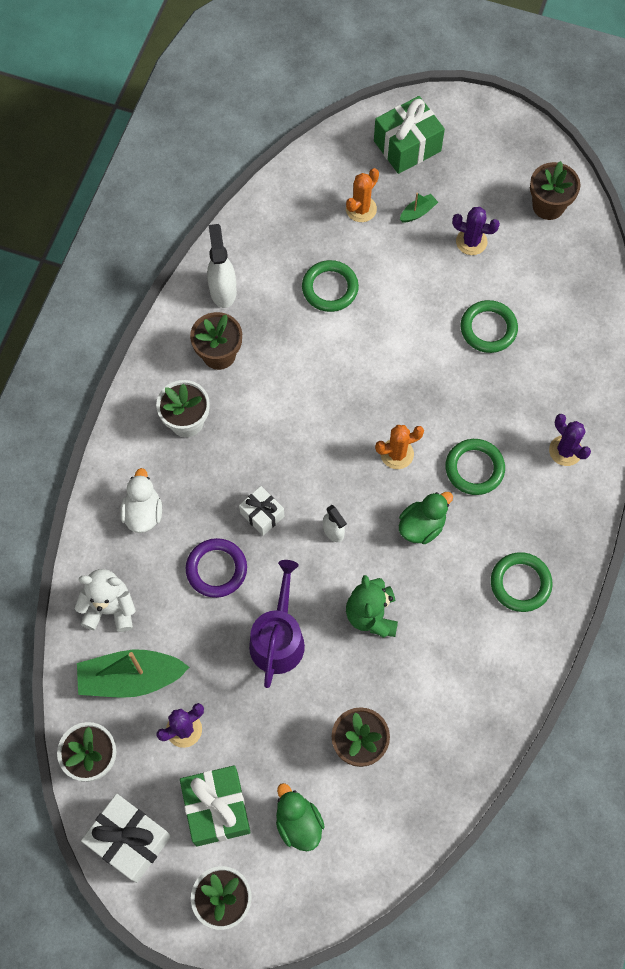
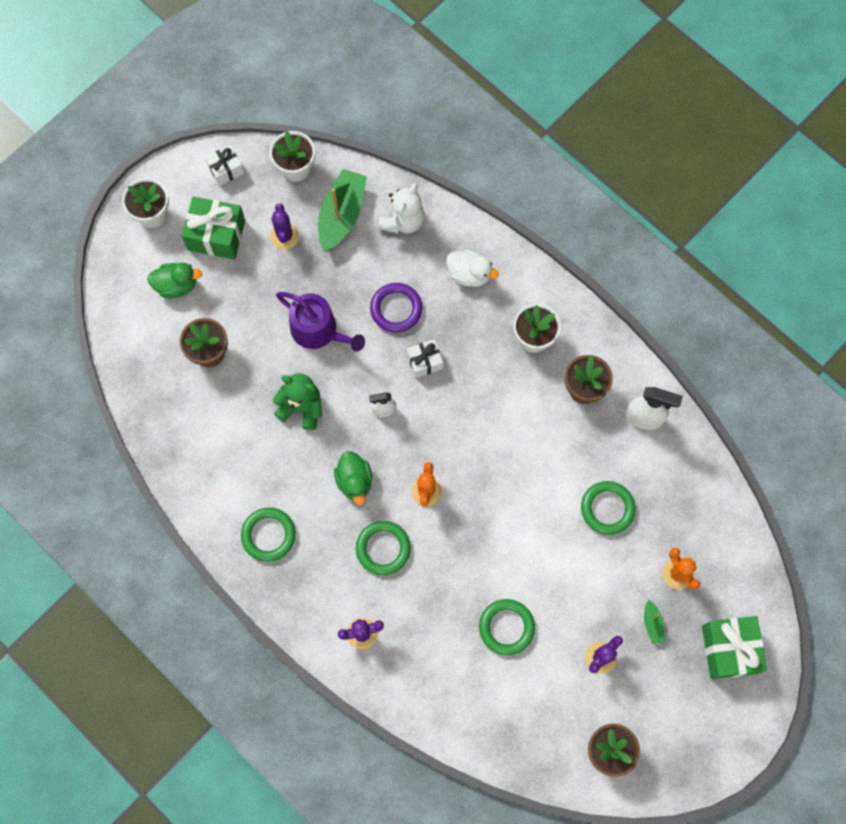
camera: 115 degrees right, 5 degrees up
white gift [81,794,171,883] -> white gift [205,145,244,186], size x0.58

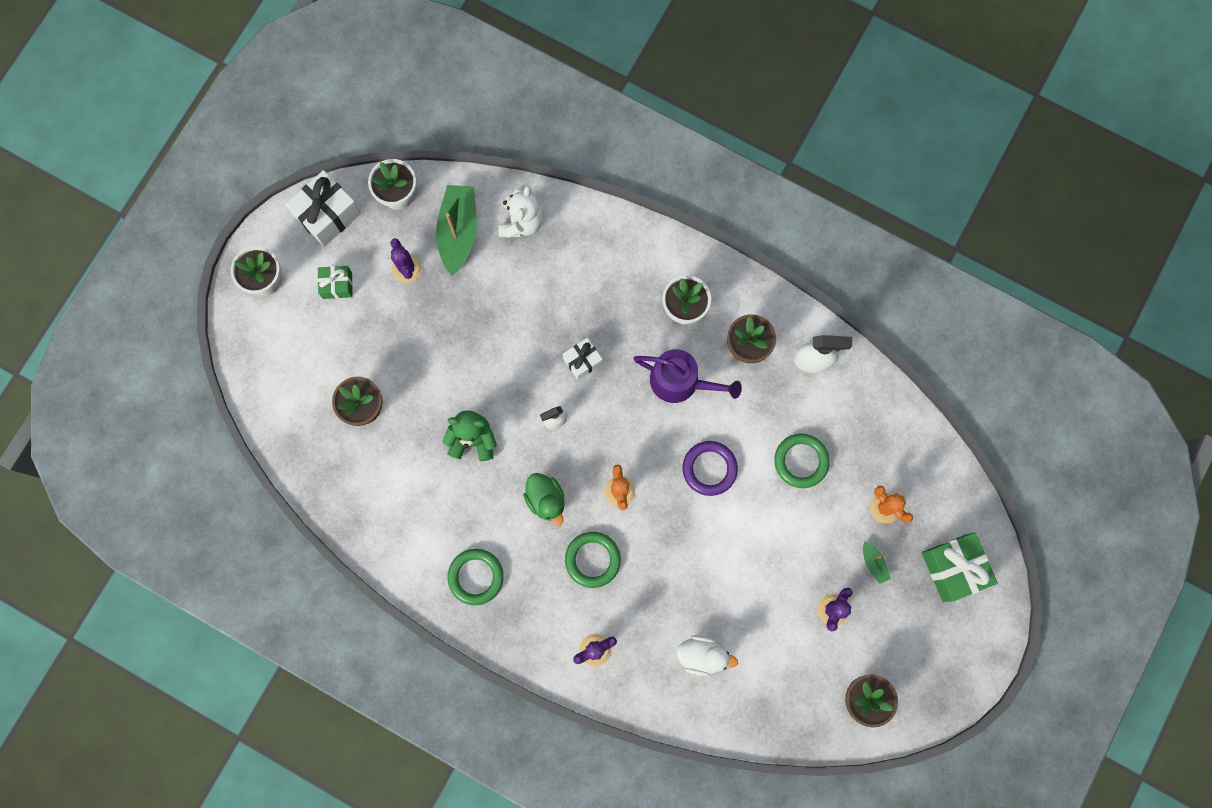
camera: 15 degrees left, 5 degrees up
green duck [147,262,202,298] -> none
green gift [182,197,245,259] -> green gift [317,266,353,299], size x0.58
white gift [205,145,244,186] -> white gift [285,170,361,247], size x1.72
purple watering can [276,292,365,352] -> purple watering can moved to [633,349,742,403]
purple ring [370,283,423,333] -> purple ring moved to [683,441,738,496]
white duck [446,250,499,287] -> white duck moved to [677,635,738,676]
green ring [479,599,535,655] -> none

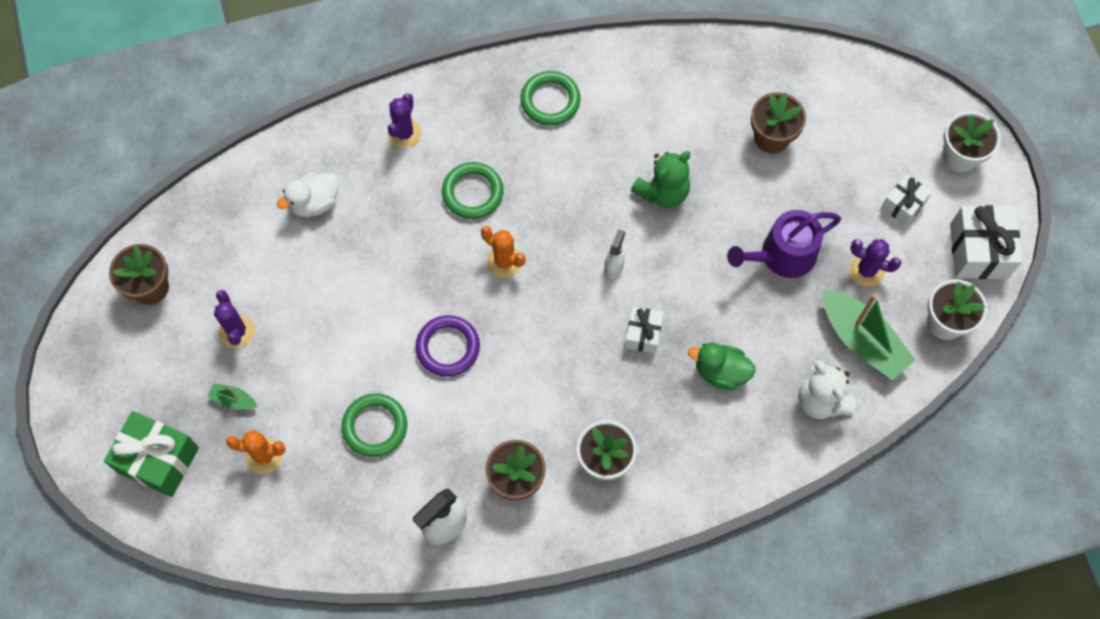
camera: 135 degrees right, 10 degrees down
green gift [317,266,353,299] -> white gift [881,174,932,226]
green duck [523,473,565,526] -> green duck moved to [688,343,756,390]
purple watering can [633,349,742,403] -> purple watering can moved to [727,210,841,278]

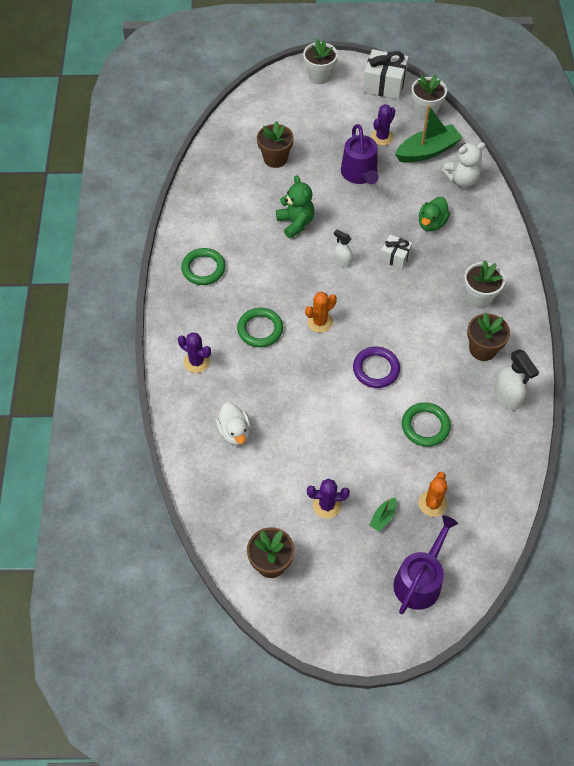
camera: 75 degrees left, 10 degrees down
green gift [104,411,199,497] -> purple watering can [393,515,458,614]
white gift [881,174,932,226] -> none

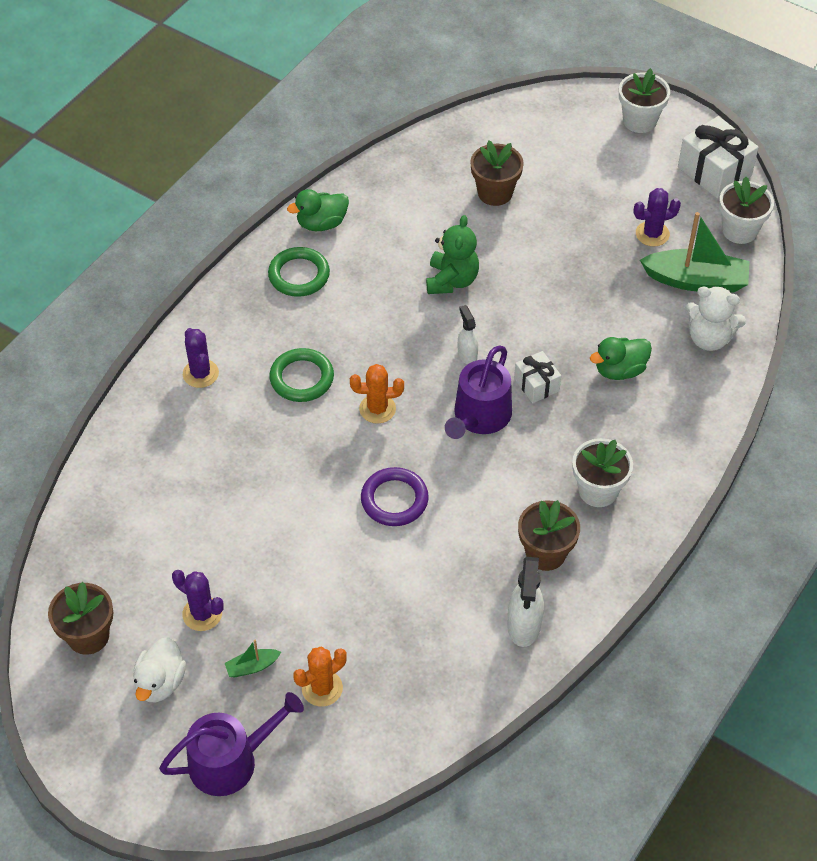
camera: 35 degrees right, 5 degrees down
white duck [216,402,251,445] -> white duck moved to [133,637,186,703]
purple watering can [341,124,379,184] -> purple watering can moved to [445,345,512,439]
green ring [402,402,451,447] -> none
none -> green duck [287,189,349,231]

